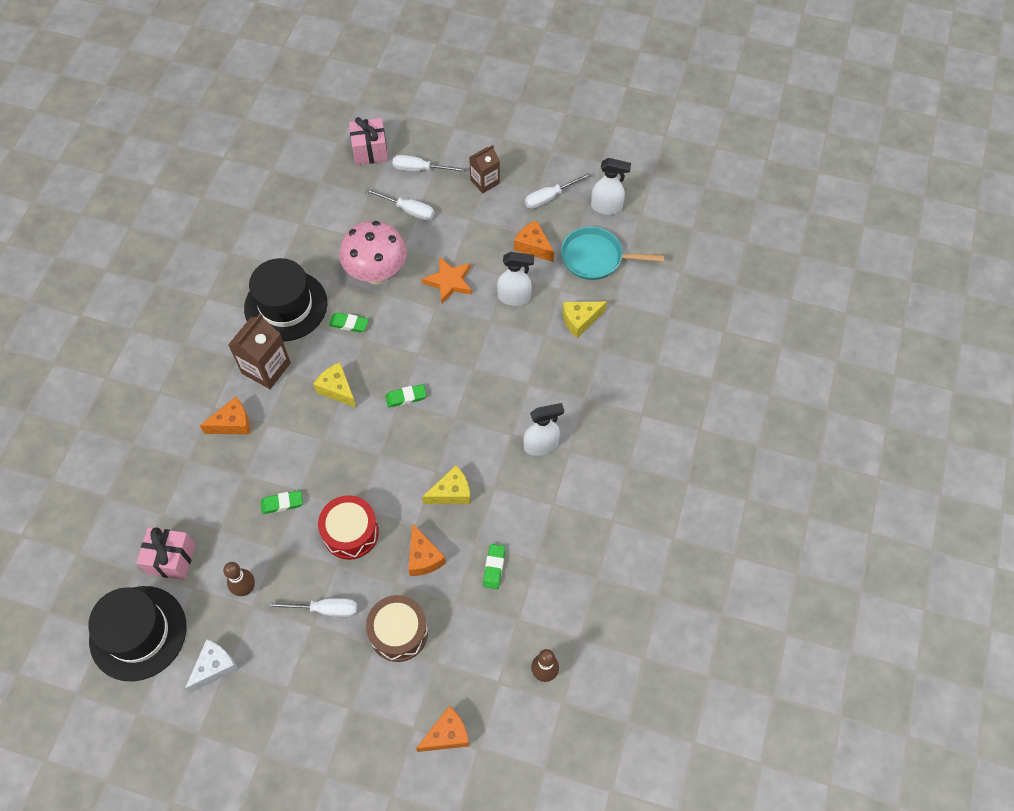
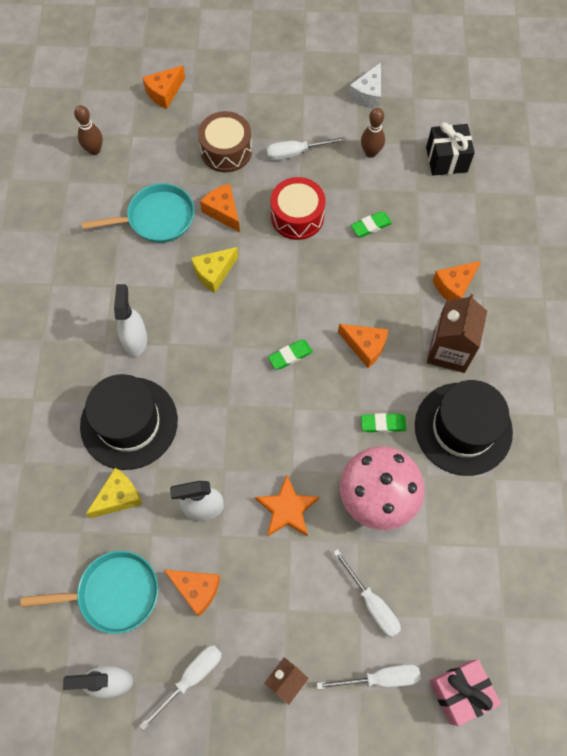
camera: 165 degrees right, 5 degrees up
black hat [88,586,186,681] -> black hat moved to [80,374,178,470]
pink gift [136,527,196,580] -> black gift [426,122,475,176]
yellow cheese [313,362,356,408] -> orange cheese [338,324,388,368]
white screwdriver [365,188,434,220] -> white screwdriver turned 135 degrees counterclockwise [333,549,401,637]
green eraser [483,544,505,589] -> turquoise pan [82,183,195,243]
white spray bottle [523,403,564,456] -> white spray bottle turned 120 degrees clockwise [114,284,147,357]

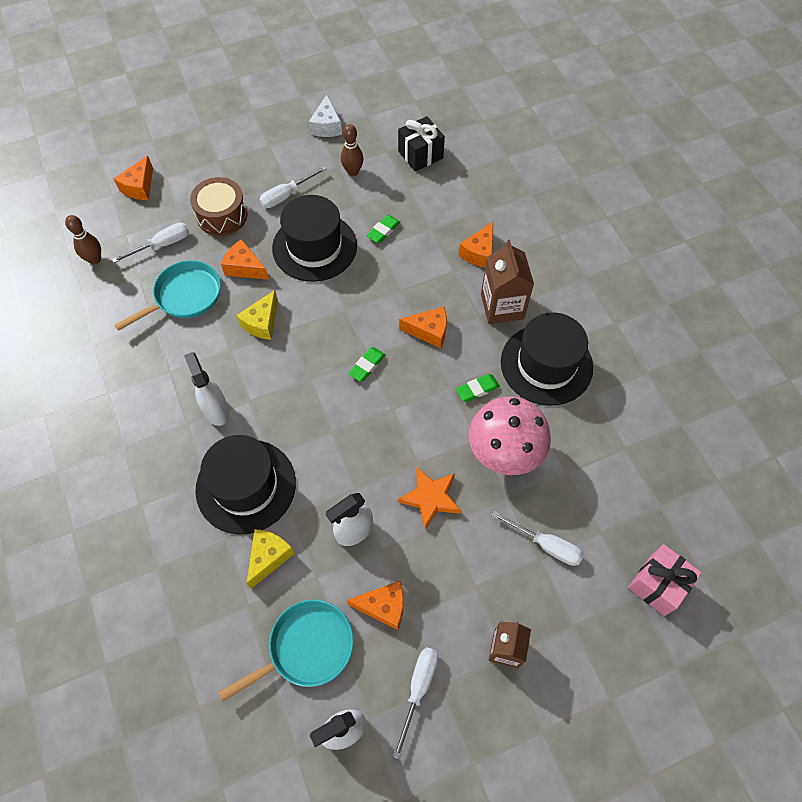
camera: 25 degrees left, 5 degrees down
red drum [271,177,325,240] -> black hat [272,195,357,282]
white screwdriver [317,664,421,690] -> white screwdriver moved to [112,222,189,263]

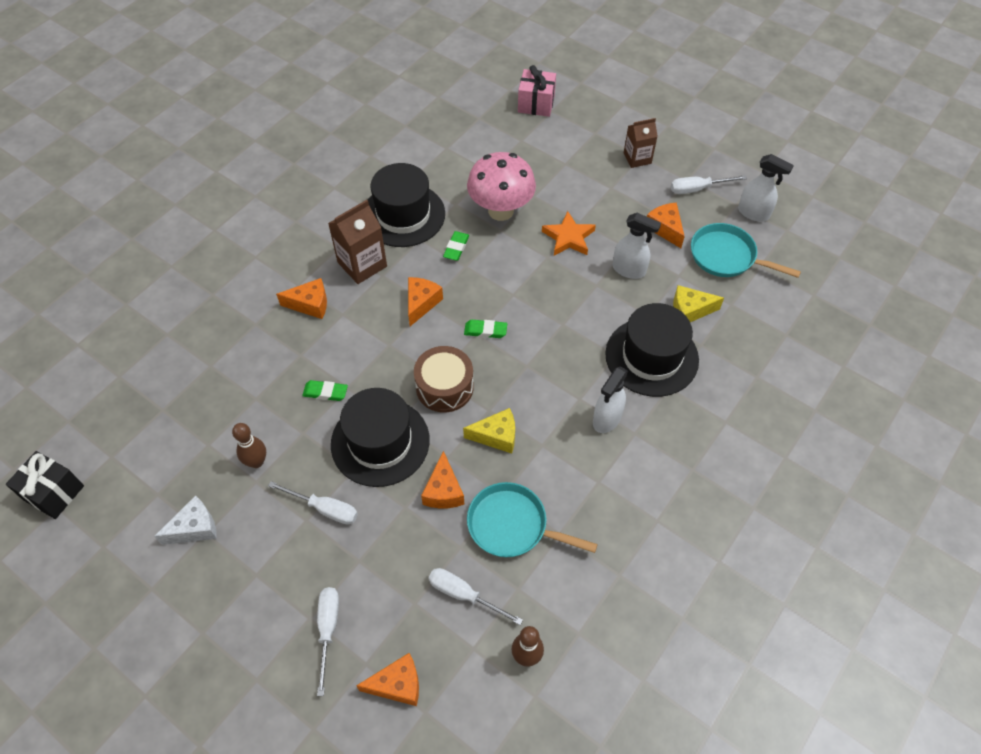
camera: 120 degrees left, 5 degrees down
brown drum [190,177,247,236] -> brown drum moved to [414,346,474,413]
black gift [398,116,445,172] -> black gift moved to [6,451,84,519]
orange cheese [399,307,447,348] -> orange cheese turned 45 degrees clockwise [408,277,443,326]
green eraser [456,374,500,402] -> green eraser turned 75 degrees clockwise [443,231,469,261]
white screwdriver [491,511,584,566] -> white screwdriver moved to [317,587,339,696]

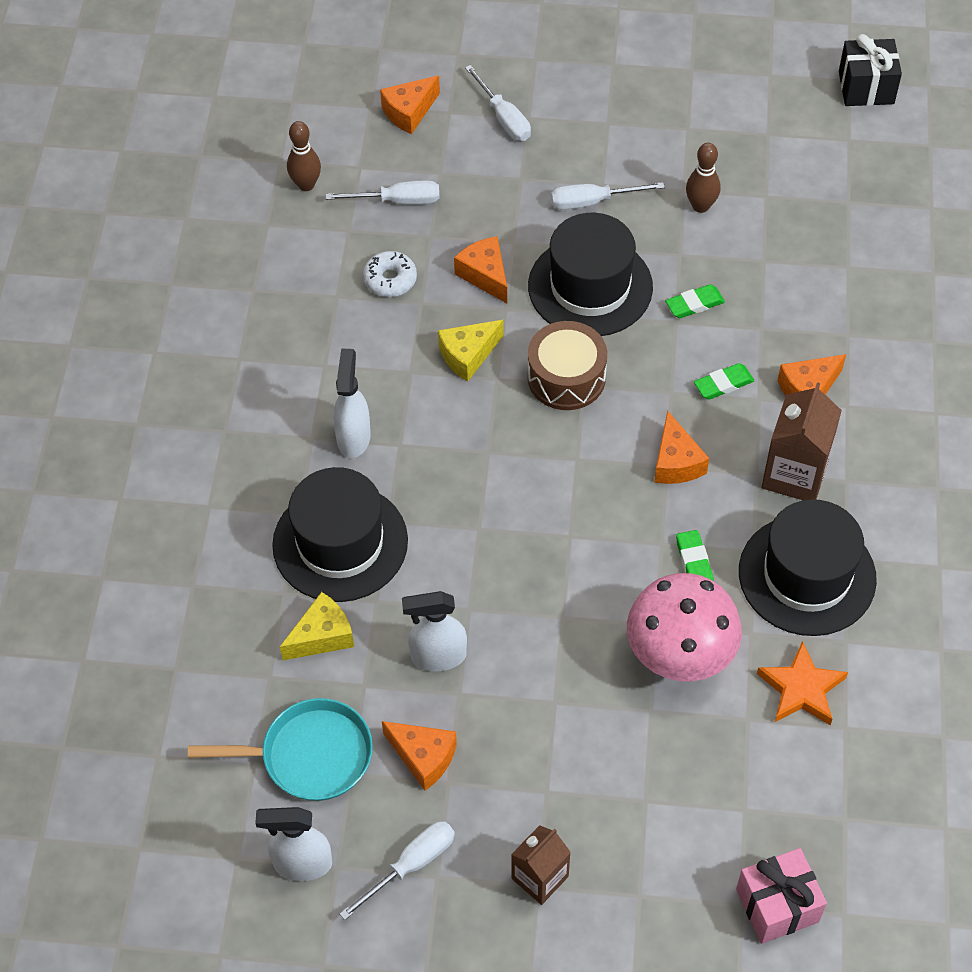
camera: 150 degrees right, 0 degrees up
white cheese [154,495,217,545] -> none
green eraser [464,320,507,338] -> green eraser moved to [694,363,754,400]
turquoise pan [467,482,598,557] -> white donut [363,251,417,297]
orange star [542,211,596,256] -> orange star moved to [757,641,848,725]

